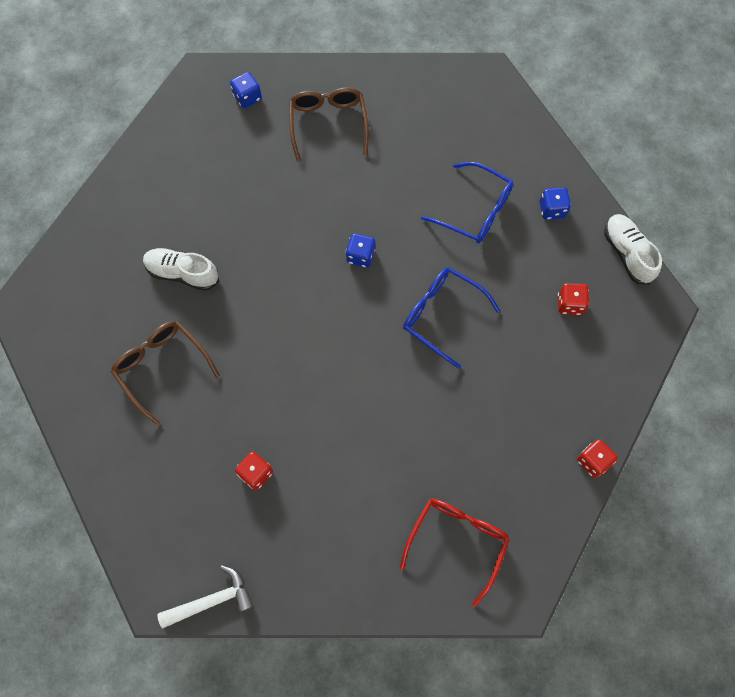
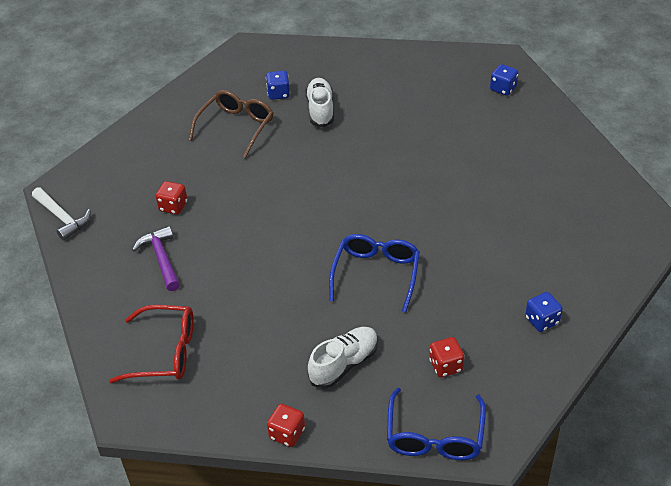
camera: 70 degrees right, 25 degrees down
brown glasses [289,87,369,162] -> none
blue dice [346,233,376,268] -> blue dice moved to [266,71,290,100]
blue glasses [421,161,514,243] -> blue glasses moved to [387,388,486,460]
white shoe [604,214,662,285] -> white shoe moved to [308,327,378,389]
none -> purple hammer [132,226,180,291]

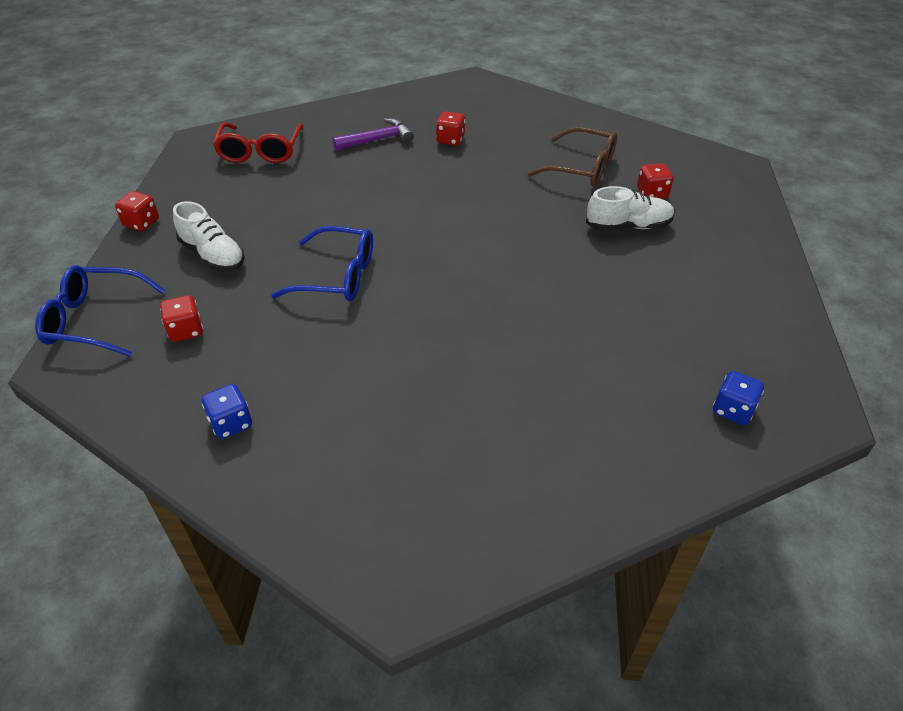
camera: 85 degrees right, 0 degrees up
white hammer [32,187,91,241] -> none
blue dice [266,71,290,100] -> red dice [637,163,673,199]

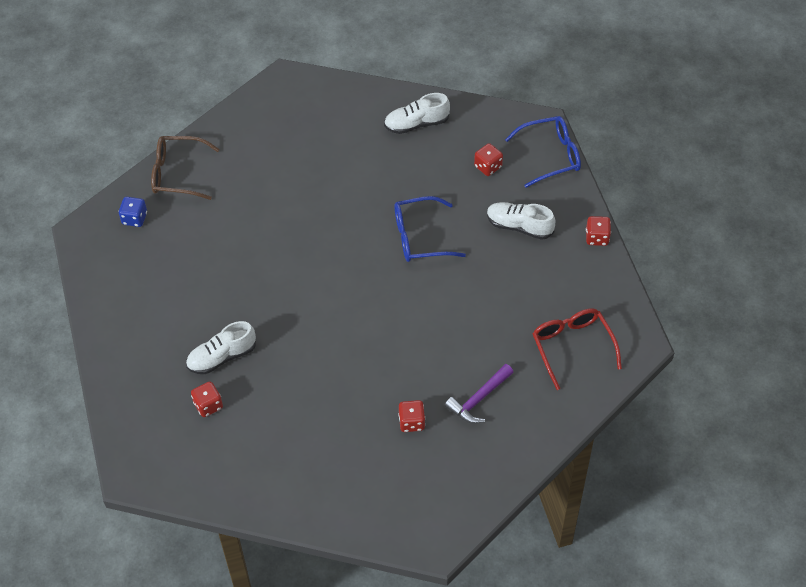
camera: 160 degrees right, 10 degrees up
blue dice [202,384,252,439] -> white shoe [384,93,450,134]
brown glasses [527,127,617,187] -> brown glasses moved to [151,136,219,200]

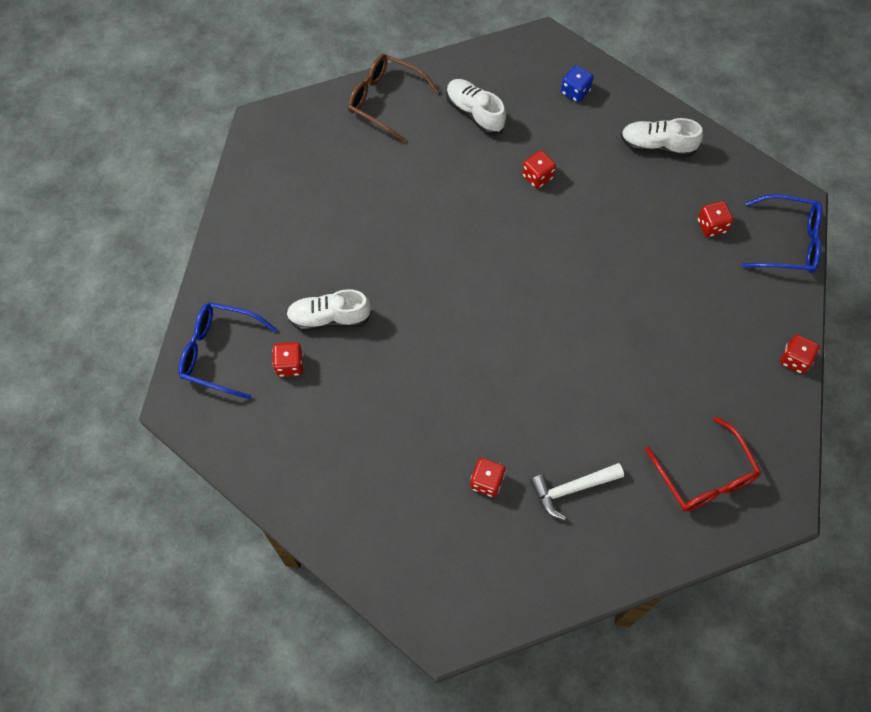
camera: 25 degrees right, 10 degrees up
blue dice [119,197,147,227] -> blue dice moved to [561,65,593,103]
blue glasses [395,196,466,262] -> blue glasses moved to [178,302,277,399]
purple hammer [445,364,514,424] -> white hammer [530,463,624,520]
white shoe [487,202,555,240] -> white shoe moved to [446,79,506,135]
red glasses [532,308,622,390] -> red glasses turned 150 degrees clockwise [645,417,761,512]
none -> red dice [522,150,556,189]

